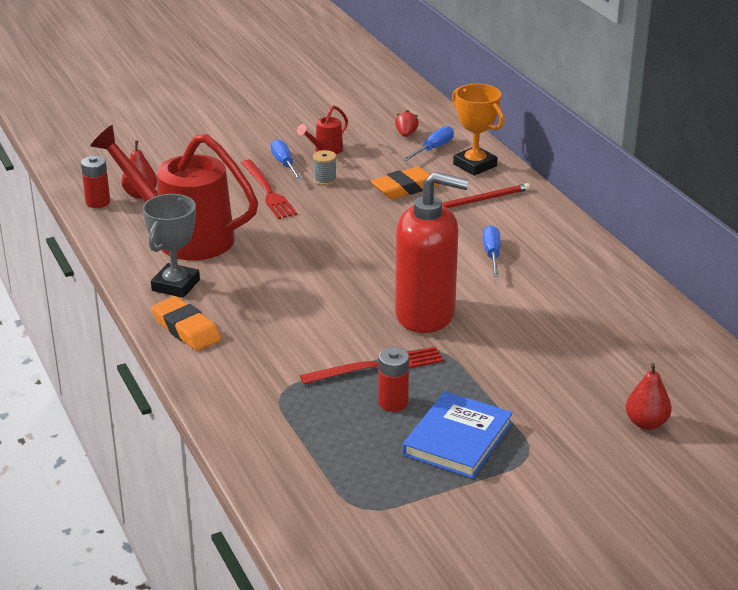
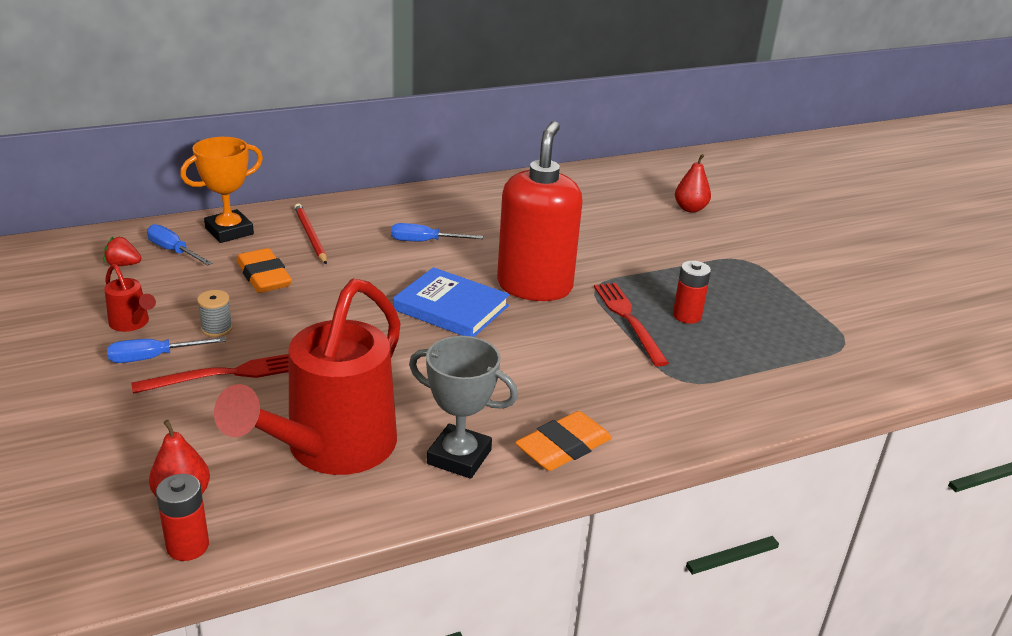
camera: 90 degrees left, 0 degrees up
blue book [402,391,513,479] -> blue book moved to [393,267,510,337]

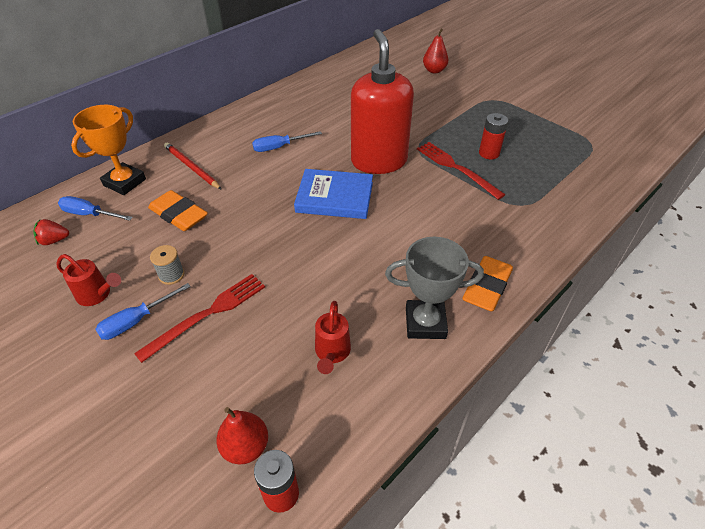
camera: 20 degrees left, 15 degrees up
red watering can [214,279,401,475] -> red watering can [315,301,351,374], size x0.41

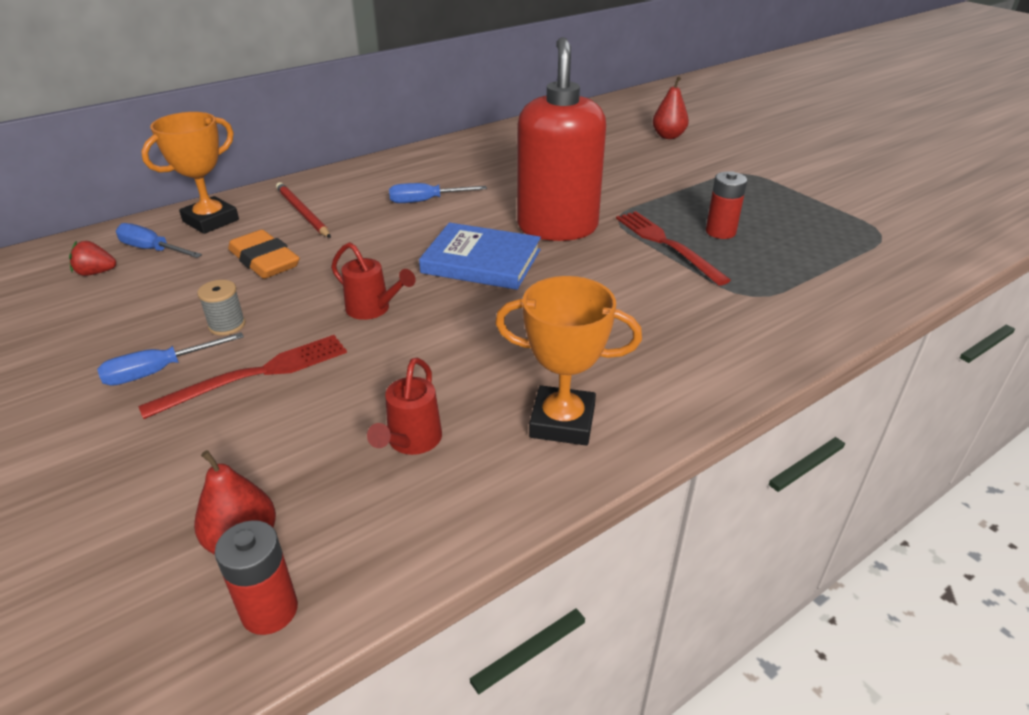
camera: 10 degrees right, 10 degrees down
red watering can [56,254,121,306] -> red watering can moved to [331,242,416,320]
grey trophy [385,237,484,339] -> orange trophy [495,276,642,445]
orange eraser [462,256,513,312] -> none

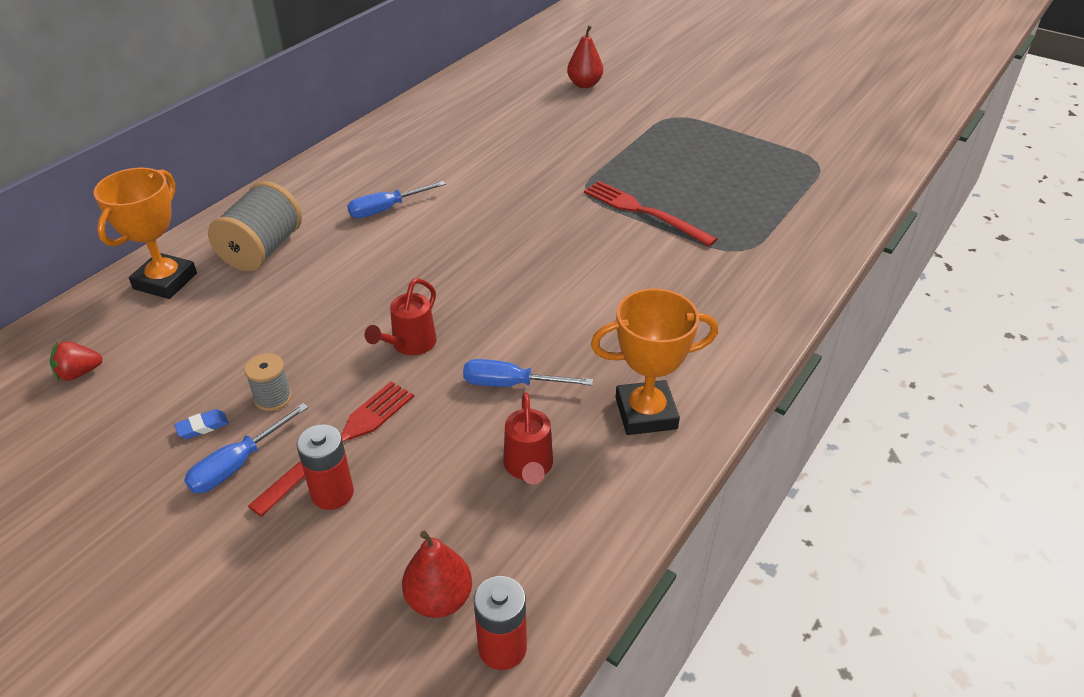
camera: 20 degrees left, 5 degrees up
blue screwdriver [116,223,202,258] -> blue screwdriver moved to [463,359,593,387]
orange eraser [228,230,300,279] -> none
red pencil [276,182,331,238] -> grey spool [208,181,302,271]
red watering can [331,242,416,320] -> red watering can turned 105 degrees clockwise [364,278,437,355]
blue book [419,223,541,290] -> none
red soap dispenser [517,37,606,241] -> none
red battery [706,171,747,239] -> red battery moved to [296,424,354,510]
none -> blue eraser [174,409,229,439]

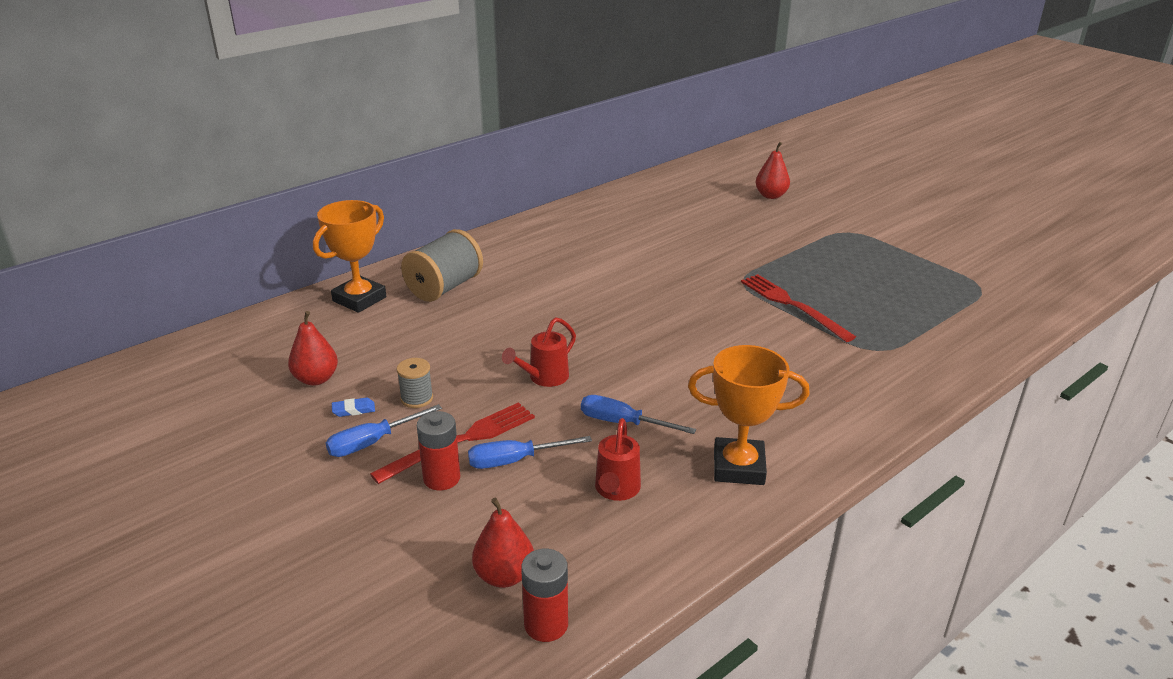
camera: 15 degrees right, 10 degrees down
red strawberry [50,341,103,381] -> none
blue screwdriver [347,181,446,218] -> blue screwdriver moved to [468,436,592,469]
none -> red pear [288,311,338,386]

